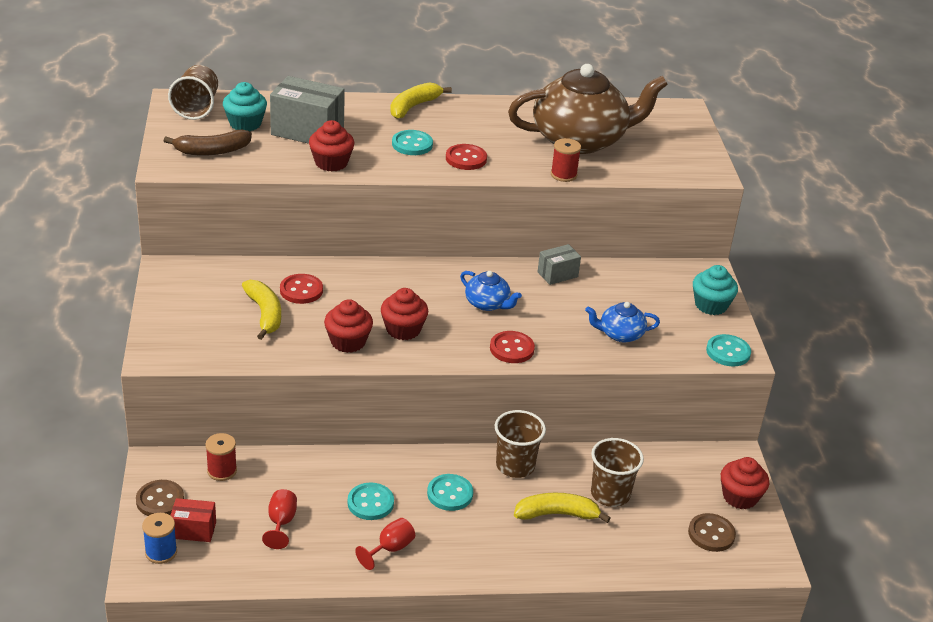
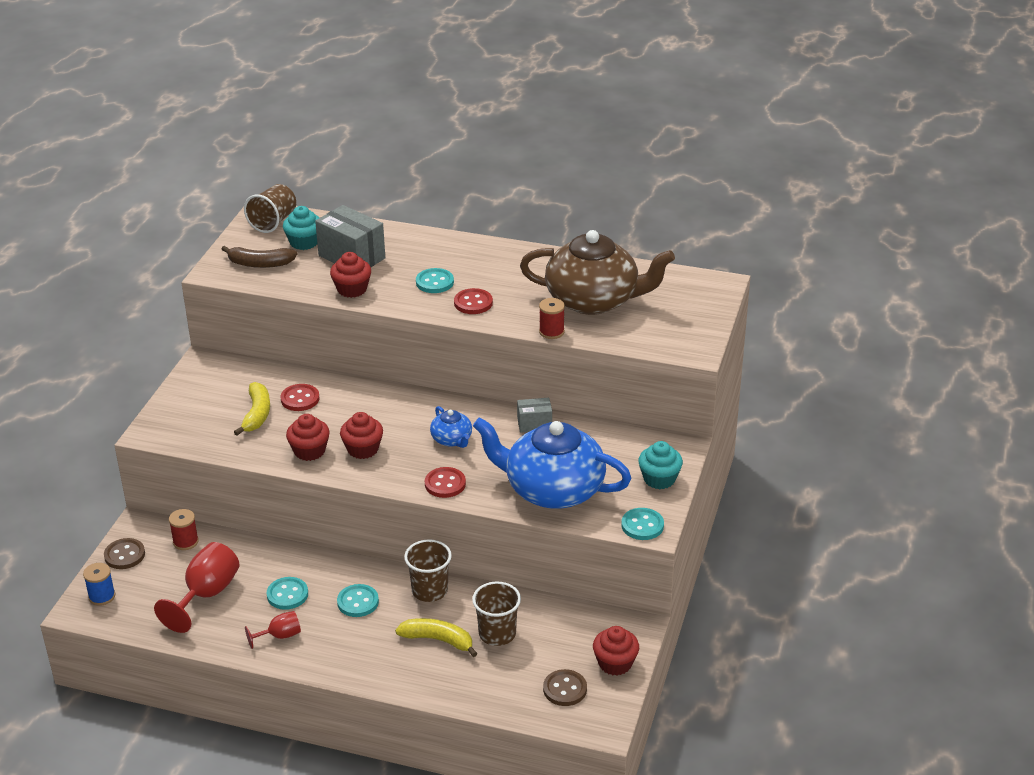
camera: 25 degrees right, 0 degrees up
red box [170,498,216,542] -> none
red goblet [262,489,297,549] -> red goblet [154,542,240,633], size x1.83
yellow banana [390,82,452,119] -> none
blue teapot [585,302,660,343] -> blue teapot [473,417,632,509], size x2.27

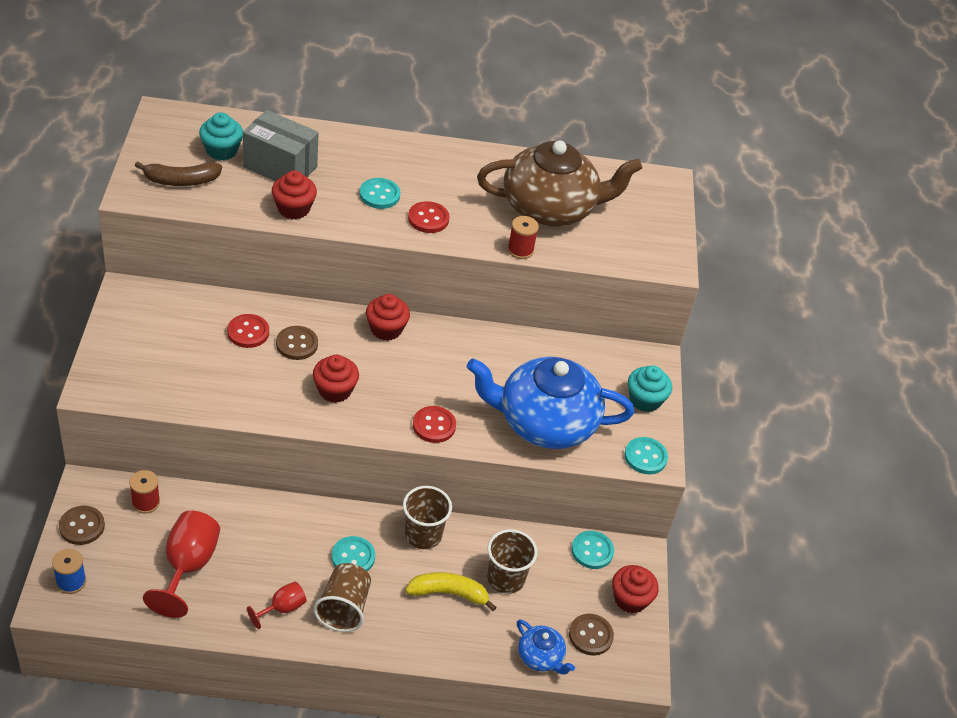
camera: 20 degrees left, 10 degrees up
yellow banana [234,382,270,436] -> none
brown cup [244,184,296,233] -> brown cup moved to [314,563,371,632]
turquoise button [267,577,308,610] -> turquoise button moved to [571,531,614,569]
red cupcake [286,414,330,461] -> red cupcake moved to [366,294,410,341]
blue teapot [430,406,472,448] -> blue teapot moved to [517,619,575,675]
grey box [517,398,552,433] -> none
none -> brown button [276,326,318,360]

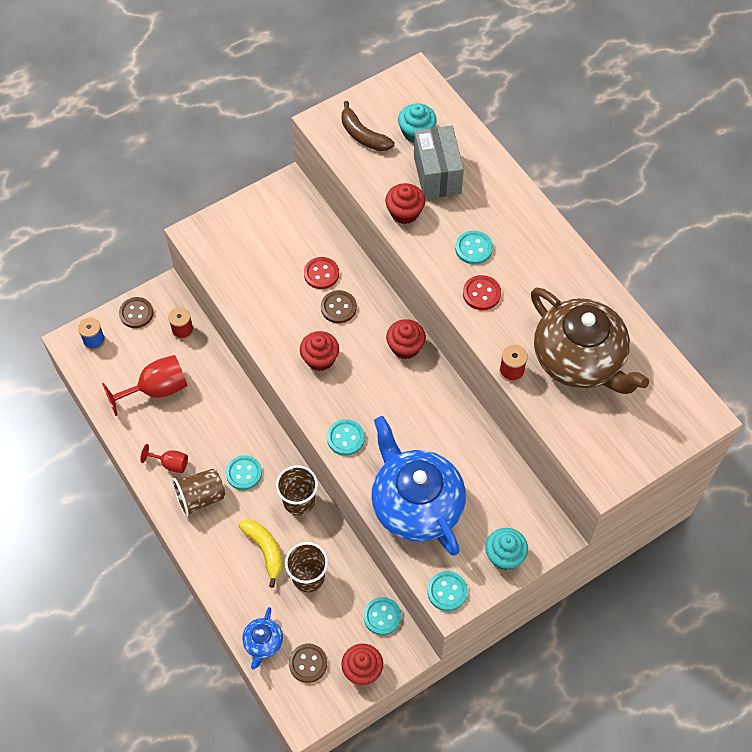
camera: 60 degrees right, 15 degrees up
red button [413,406,456,443] -> turquoise button [327,419,365,456]

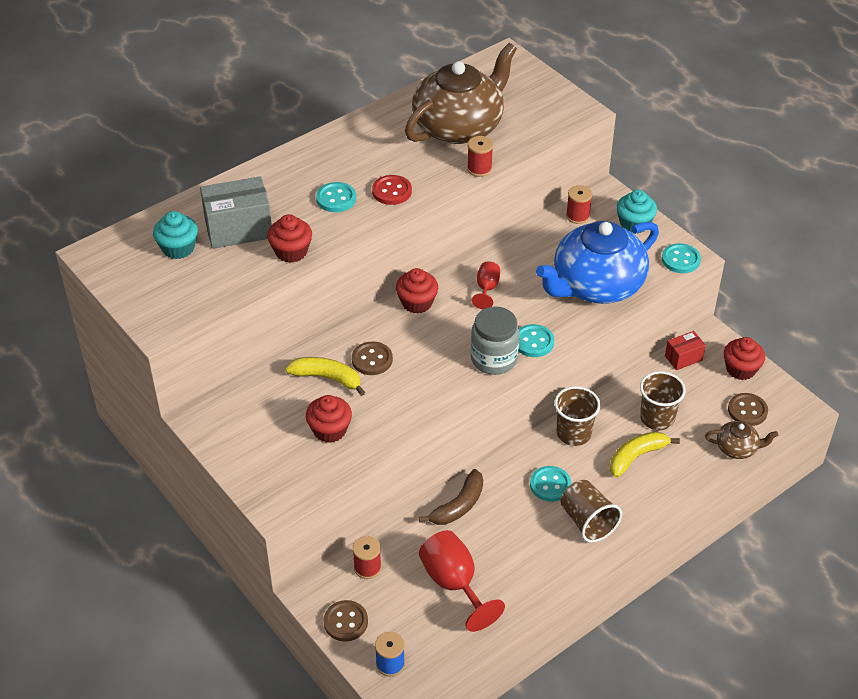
camera: 95 degrees left, 15 degrees down
red goblet [140,444,188,473] -> red goblet moved to [472,261,500,309]
blue teapot [242,607,283,670] -> brown teapot [705,421,778,459]
red cupcake [300,331,339,371] -> red cupcake moved to [306,395,352,443]
red button [304,257,339,289] -> yellow banana [285,357,365,396]
brown banana [342,101,395,151] -> brown banana moved to [419,469,483,525]
turquoise button [364,597,401,635] -> red box [665,331,706,370]
none -> grey jar [471,307,519,375]
none -> red spool [566,185,592,224]

